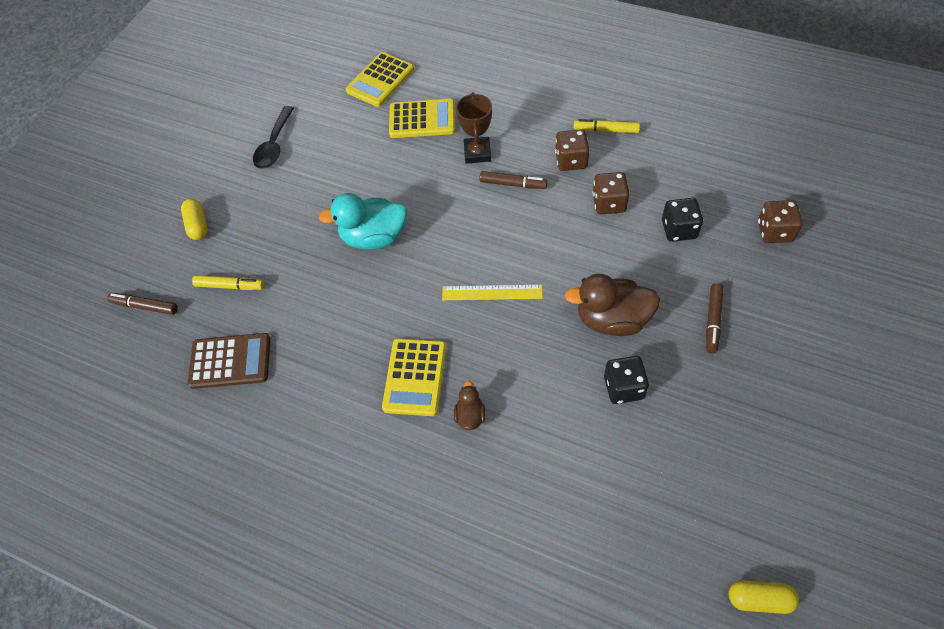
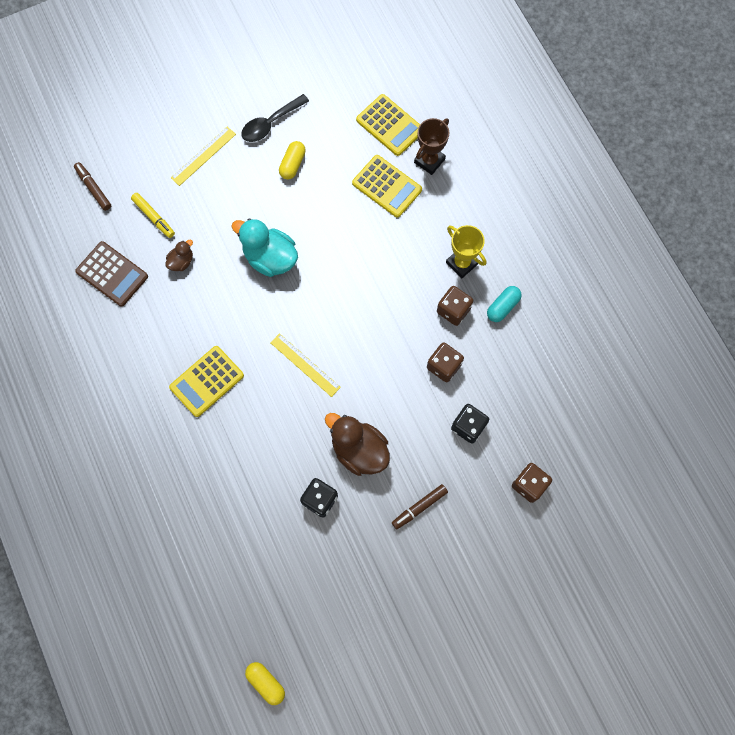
camera: 35 degrees right, 15 degrees up
yellow capsule [181,199,208,240] -> yellow capsule moved to [279,141,306,180]
yellow calculator [346,52,414,107] -> yellow calculator turned 120 degrees counterclockwise [356,94,420,156]
brown duck [454,381,486,430] -> brown duck moved to [165,240,193,271]
brown trophy [456,92,492,164] -> brown trophy moved to [414,118,449,175]
brown marker [480,171,547,189] -> none
yellow marker [574,119,640,133] -> turquoise capsule [487,286,522,322]
none -> yellow ruler [171,127,236,186]
none -> yellow trophy [446,225,486,278]

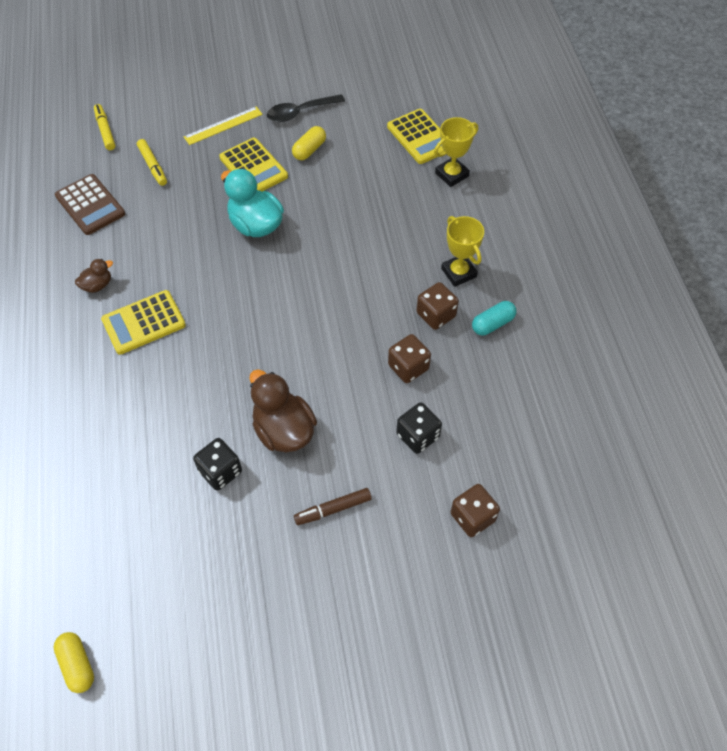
camera: 15 degrees right, 15 degrees down
brown marker [74,162,111,211] -> yellow marker [94,104,115,150]
brown duck [165,240,193,271] -> brown duck moved to [75,259,113,293]
yellow ruler [270,333,341,397] -> none
yellow calculator [352,155,422,218] -> yellow calculator moved to [219,138,288,191]
brown trophy [414,118,449,175] -> yellow trophy [434,117,478,187]

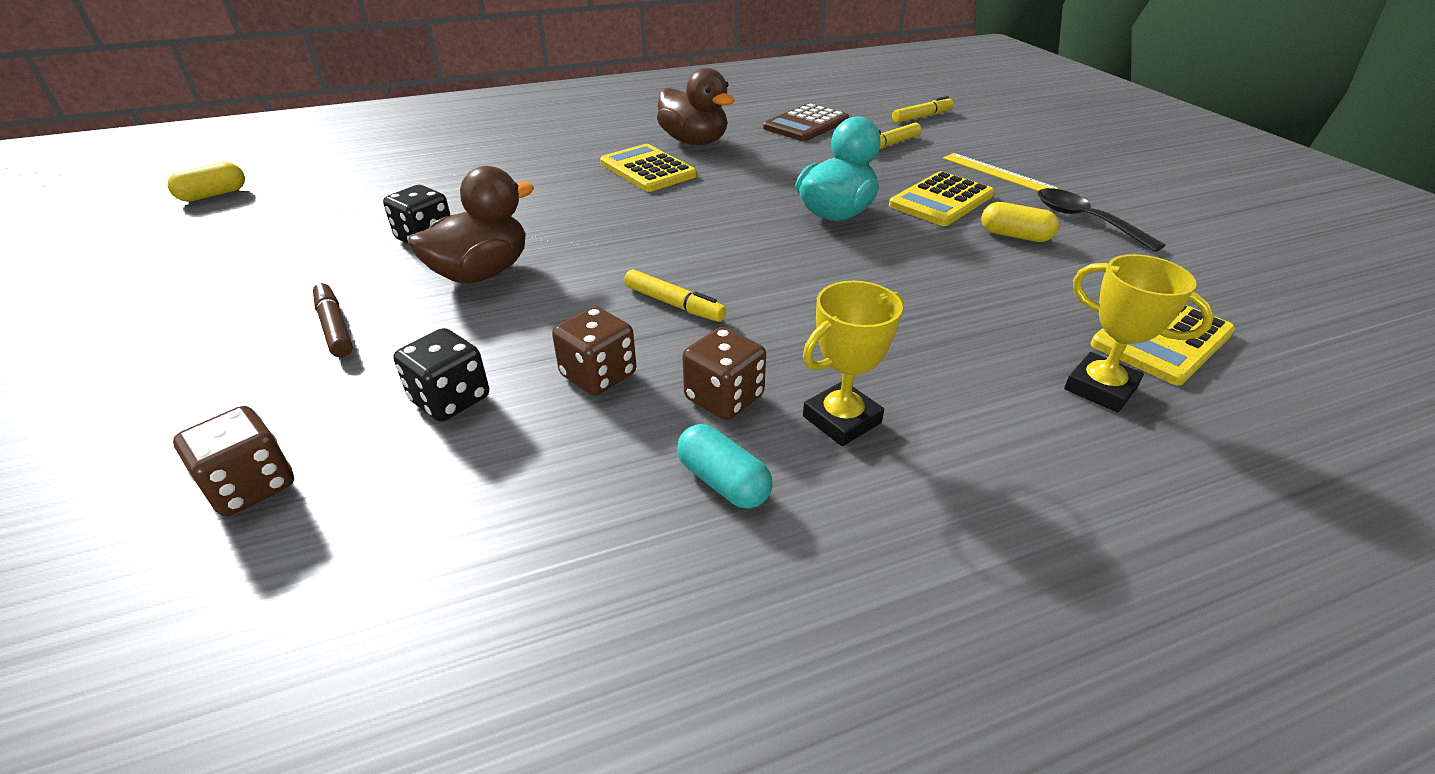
camera: 80 degrees right, 20 degrees down
brown duck [75,259,113,293] -> brown duck [657,68,735,145], size x1.98
none -> yellow marker [624,269,727,322]

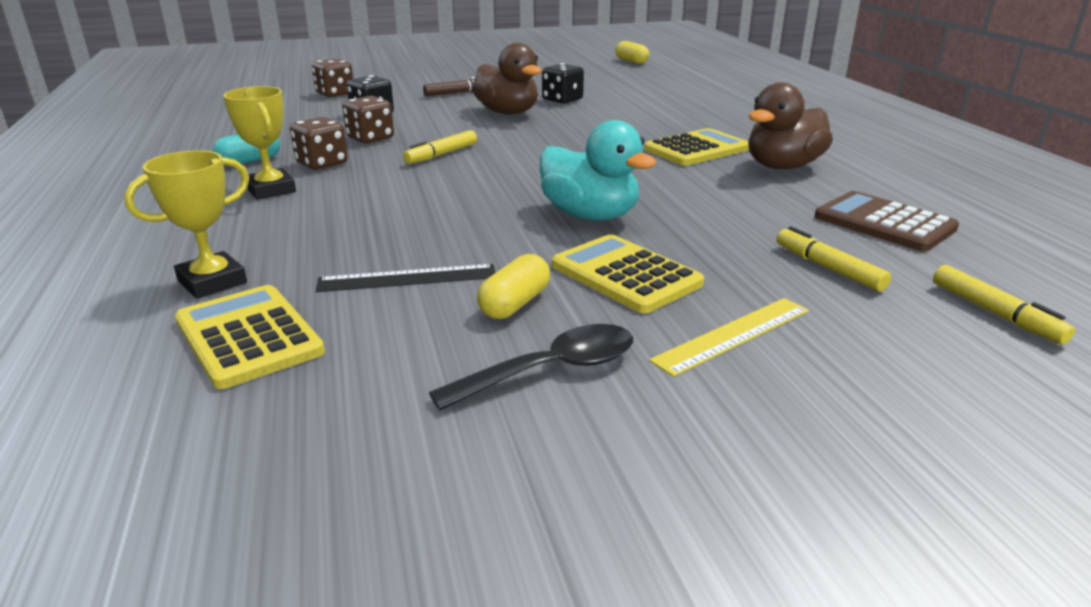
camera: 95 degrees right, 10 degrees down
none -> black ruler [316,264,496,292]

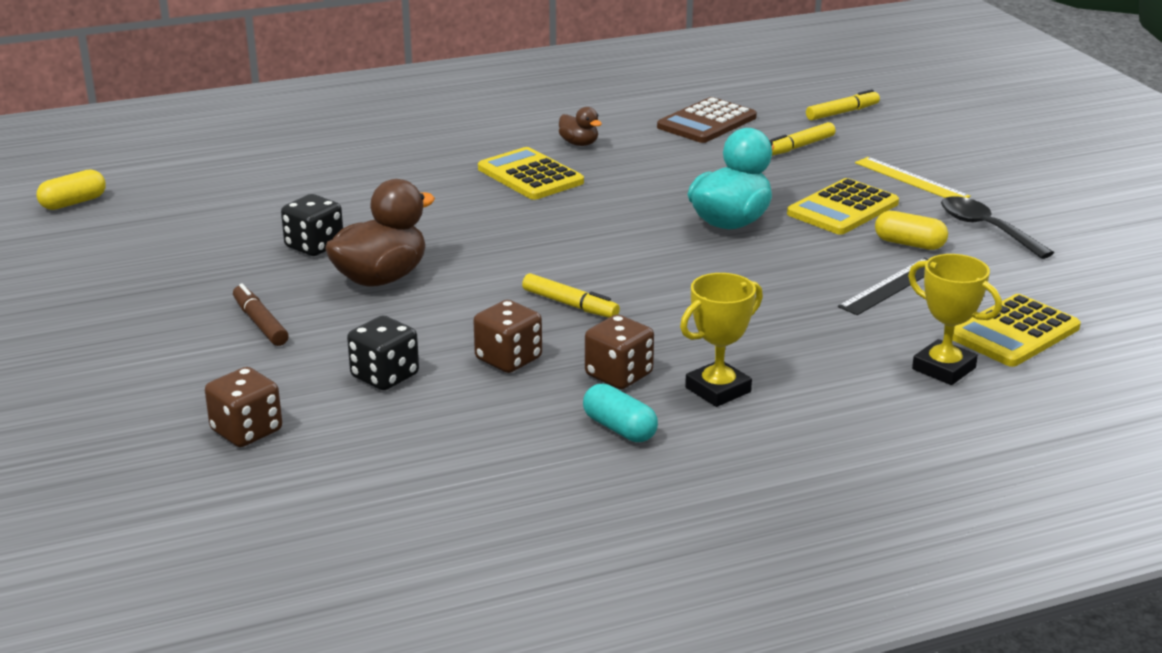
camera: 95 degrees left, 0 degrees up
black ruler [316,264,496,292] -> black ruler turned 60 degrees clockwise [838,258,928,315]
brown duck [748,82,833,169] -> brown duck [559,107,602,146], size x0.51

